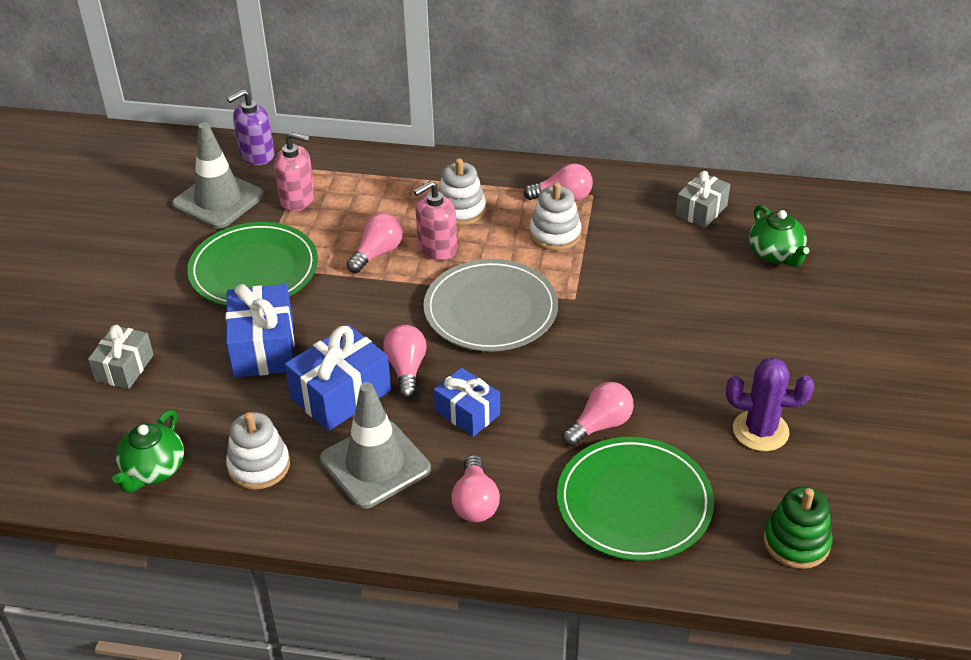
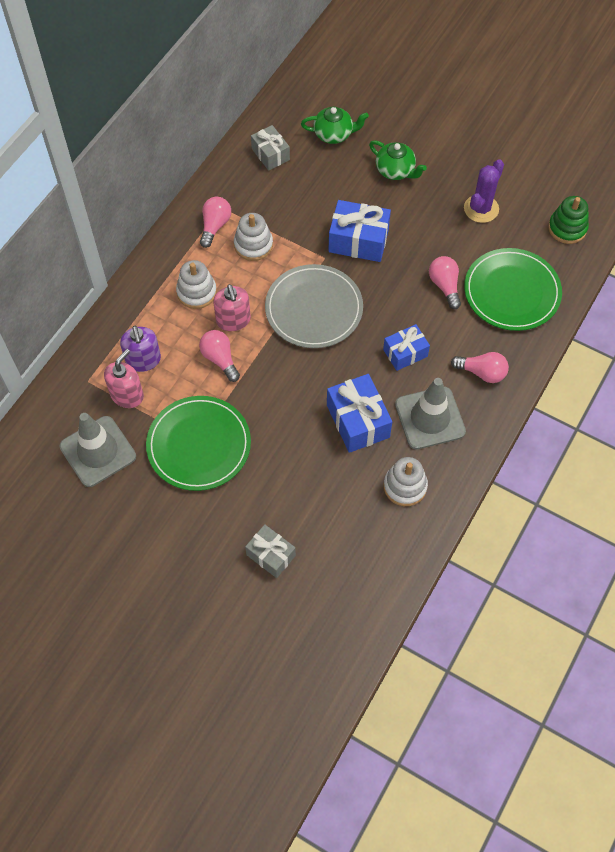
camera: 70 degrees left, 20 degrees up
green teapot [112,410,184,493] -> green teapot moved to [369,140,427,180]
blue gift [225,284,295,378] -> blue gift moved to [328,200,391,262]
purple soap dispenser [227,89,275,165] -> purple soap dispenser moved to [120,326,161,372]
pink light bulb [383,325,427,399] -> none

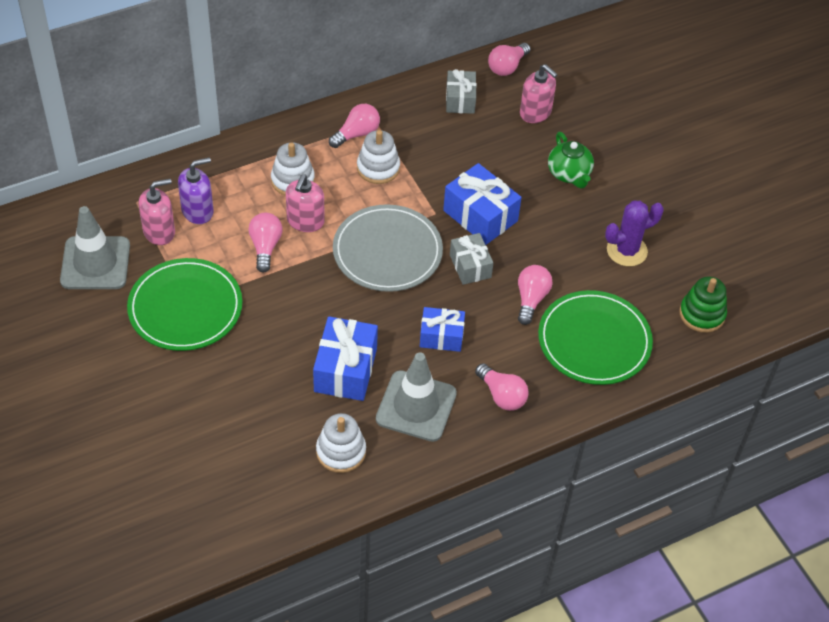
camera: 30 degrees right, 10 degrees down
purple soap dispenser [120,326,161,372] -> purple soap dispenser turned 135 degrees counterclockwise [178,157,214,224]
grey gift [245,524,296,578] -> grey gift moved to [450,233,493,285]
green teapot [301,106,369,144] -> pink soap dispenser [520,64,558,123]
none -> pink light bulb [488,43,531,76]

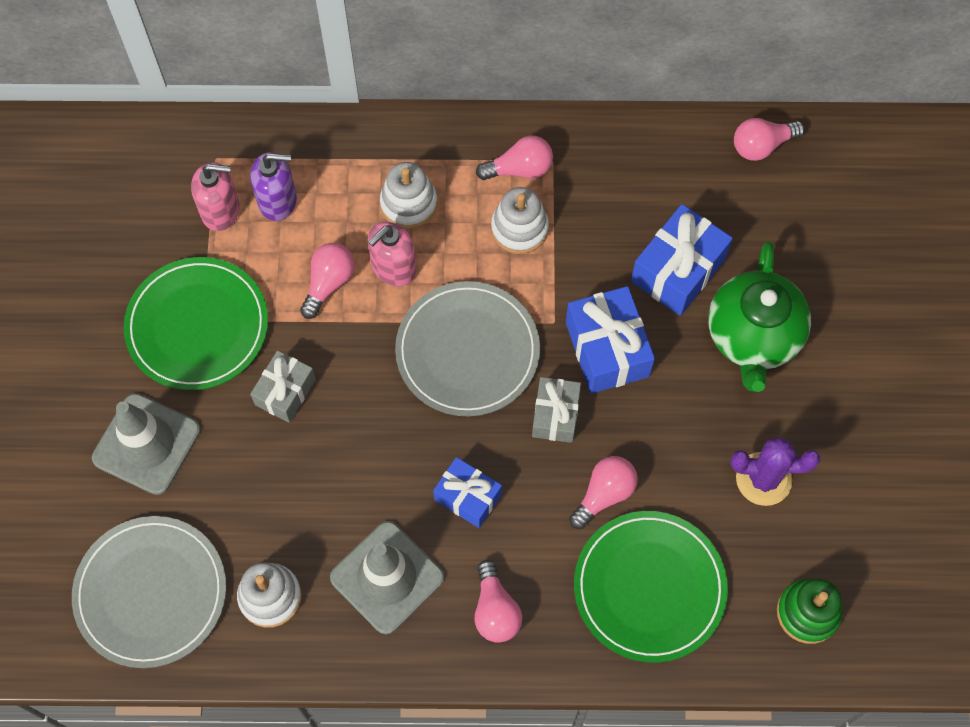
camera: 30 degrees right, 15 degrees up
grey traffic cone [60,206,130,289] -> grey traffic cone moved to [92,393,200,495]
blue gift [313,316,378,401] -> blue gift moved to [631,204,733,316]
grey gift [446,69,477,114] -> grey gift moved to [250,350,316,423]
pink soap dispenser [520,64,558,123] -> none
green teapot [548,132,594,189] -> green teapot [708,241,811,392], size x1.60
none -> grey plate [72,516,226,668]

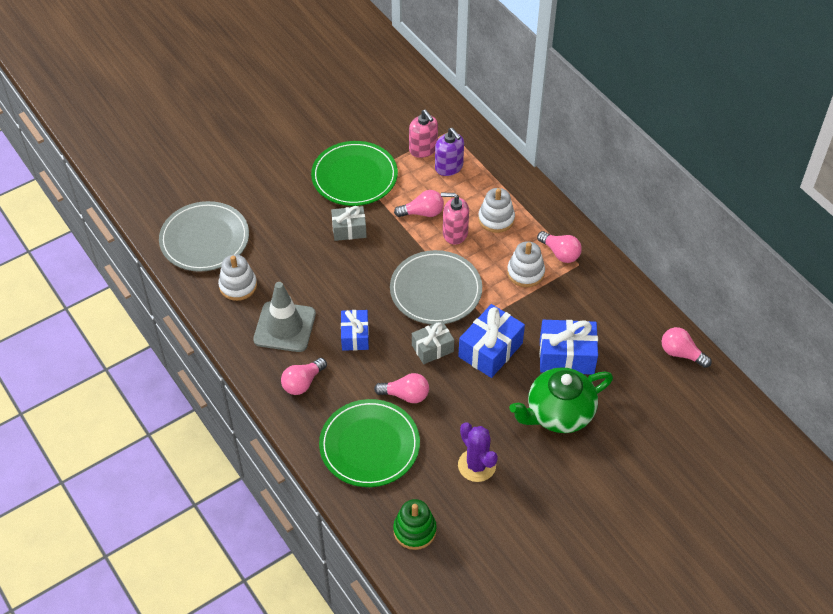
camera: 55 degrees right, 15 degrees down
grey traffic cone [92,393,200,495] -> none

